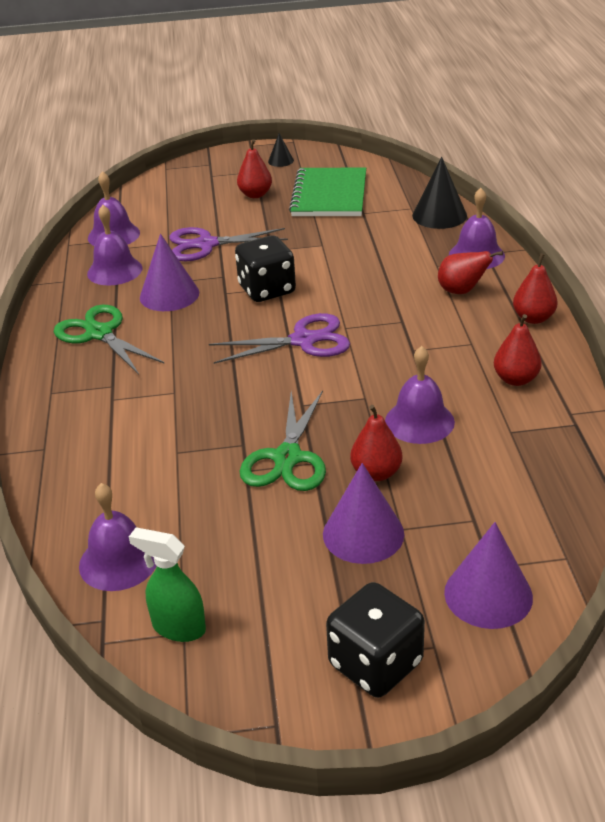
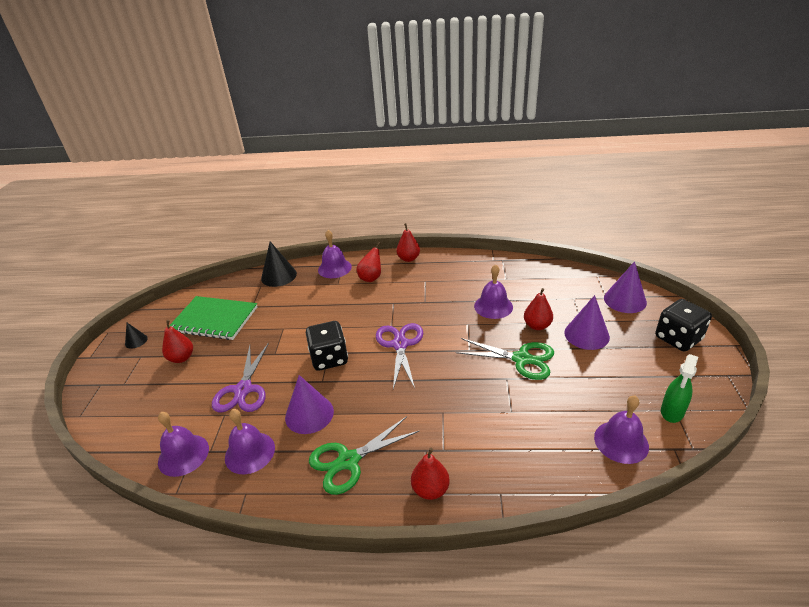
camera: 80 degrees left, 0 degrees up
red pear [494,314,542,386] -> red pear moved to [411,448,450,500]

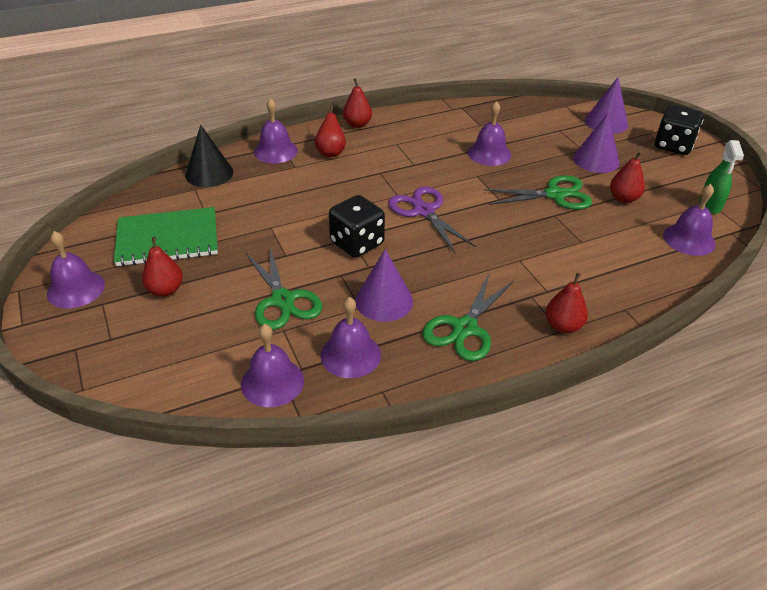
camera: 30 degrees left, 5 degrees up
black cone [125,323,148,349] -> purple bell [47,231,105,308]
purple scissors [212,343,269,412] -> green scissors [245,245,322,330]
red pear [524,288,553,330] -> red pear moved to [610,151,645,203]

